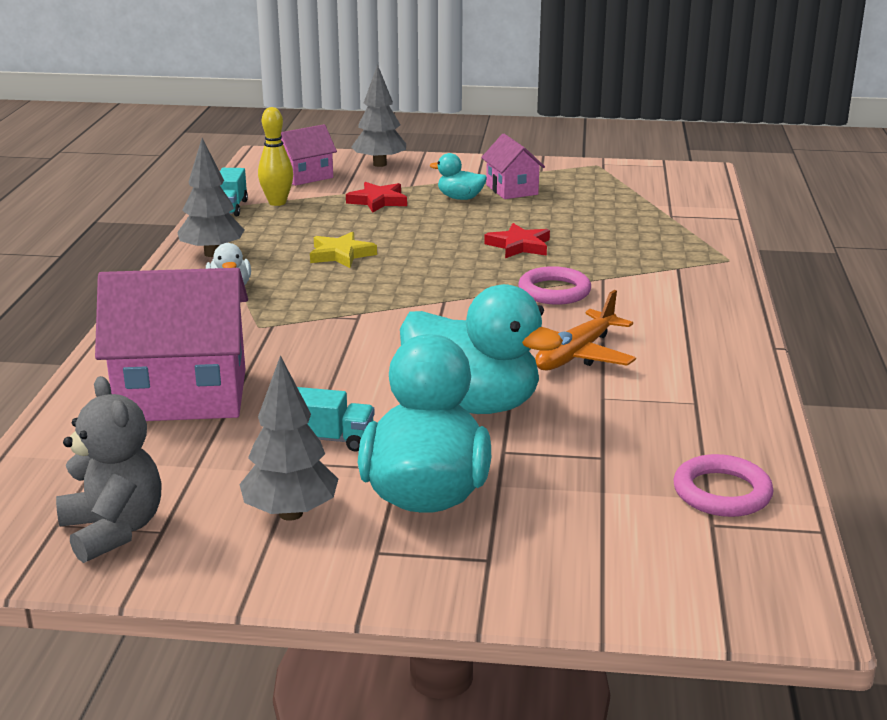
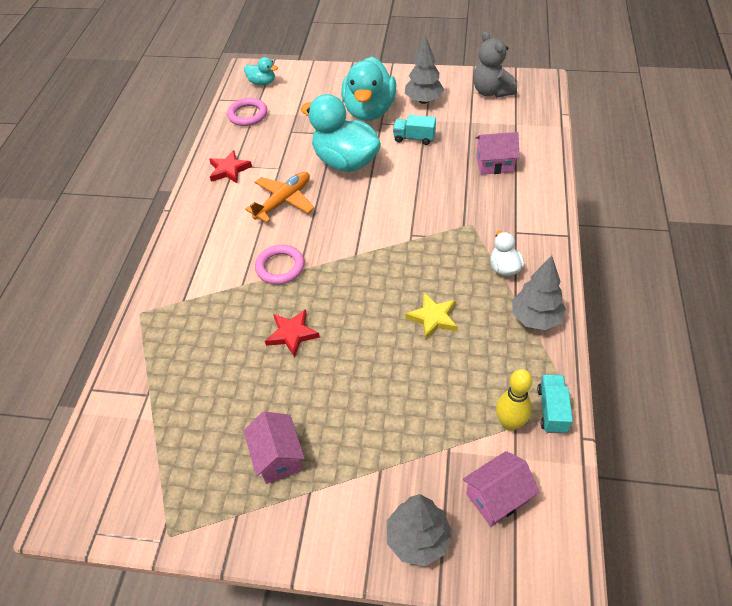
camera: 175 degrees left, 25 degrees up
pink house [95,268,248,421] -> pink house [475,132,520,175], size x0.54
red star [346,182,407,213] -> red star moved to [209,150,252,183]
turquoise duck [430,153,487,200] -> turquoise duck moved to [244,57,278,85]

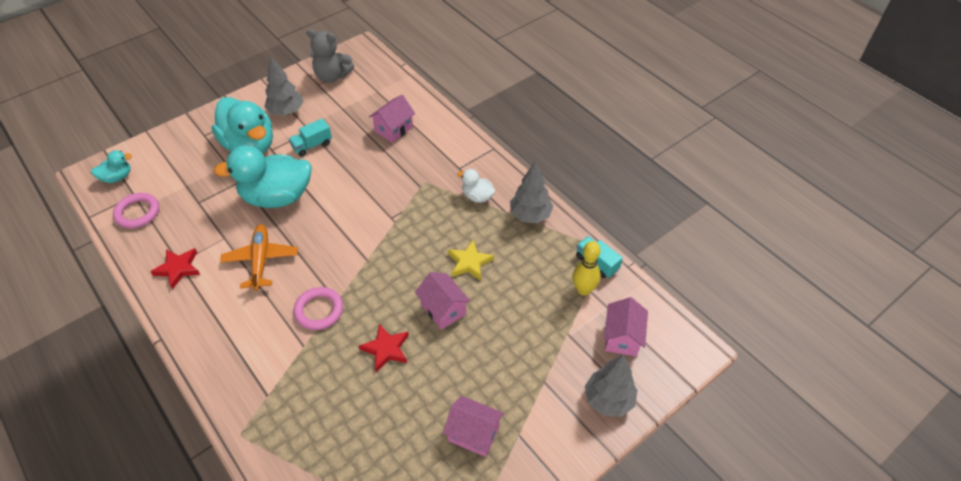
camera: 50 degrees left, 0 degrees up
none -> pink house [415,272,470,330]

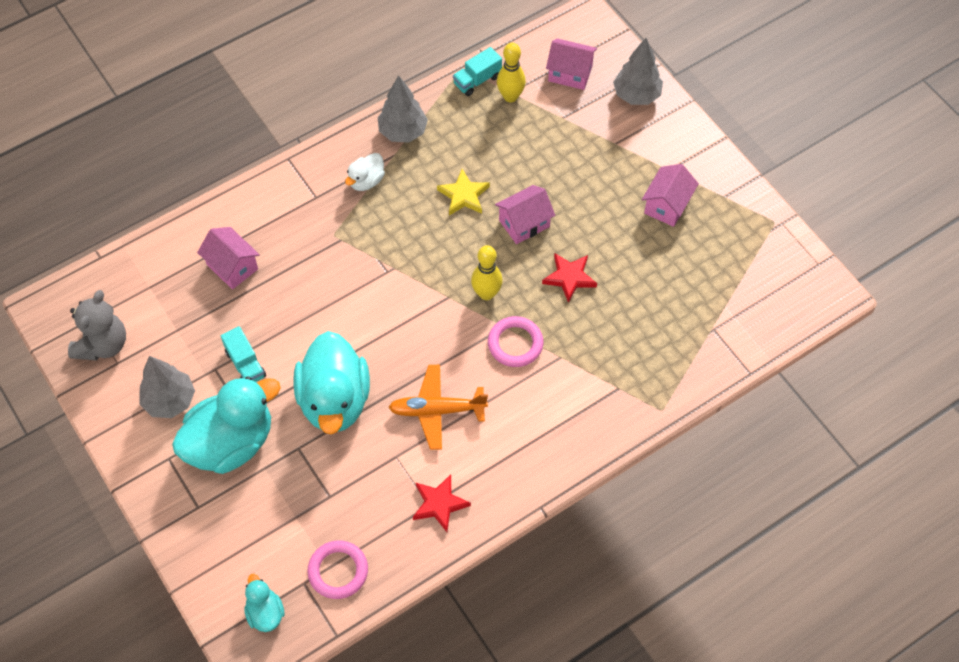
camera: 85 degrees left, 10 degrees up
none -> yellow bowling pin [471,245,503,300]

